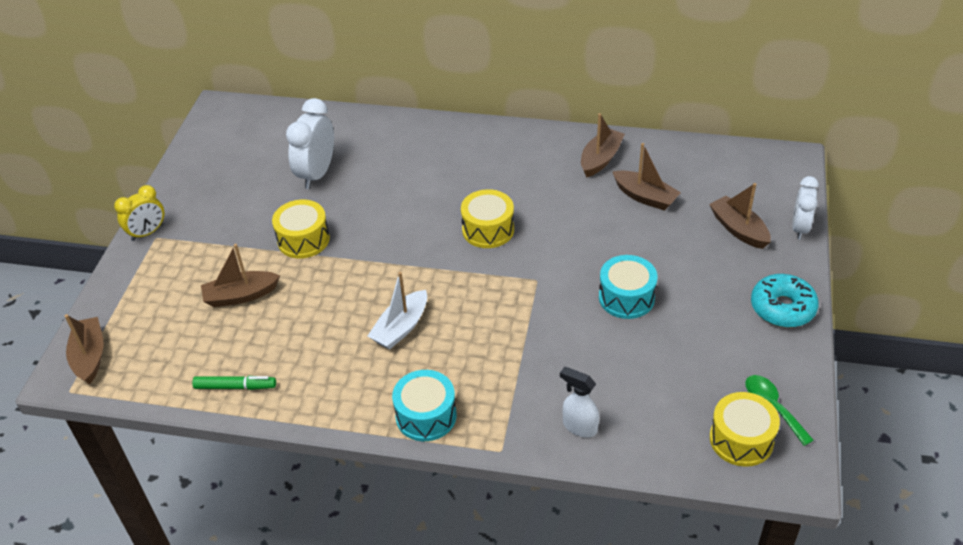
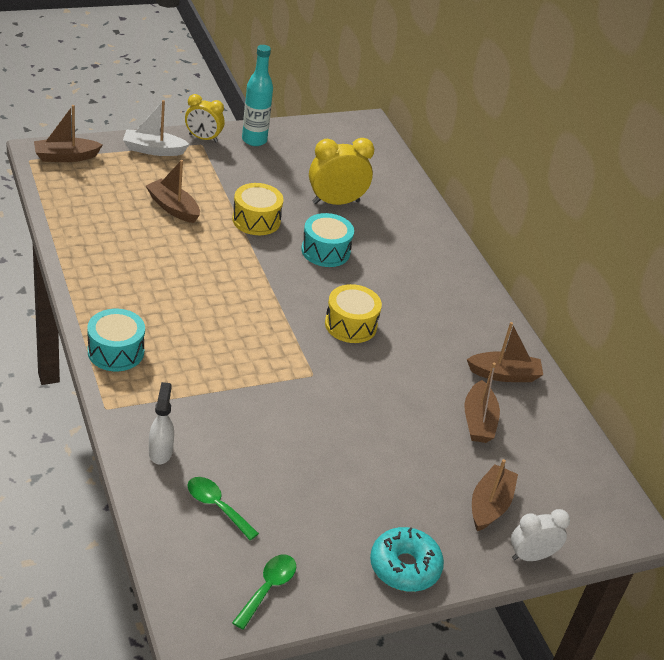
camera: 50 degrees right, 5 degrees down
brown boat [65,314,104,385] -> brown boat turned 150 degrees counterclockwise [34,105,103,162]
green marker [192,376,276,390] -> none
white clock [286,98,334,189] -> yellow clock [309,138,374,205]
white boat [368,272,427,350] -> white boat moved to [123,100,190,156]
turquoise drum [599,255,657,319] -> turquoise drum moved to [301,213,354,267]
yellow drum [710,392,780,467] -> none
none -> green spoon [187,477,259,540]
none -> turquoise bottle [242,45,273,146]

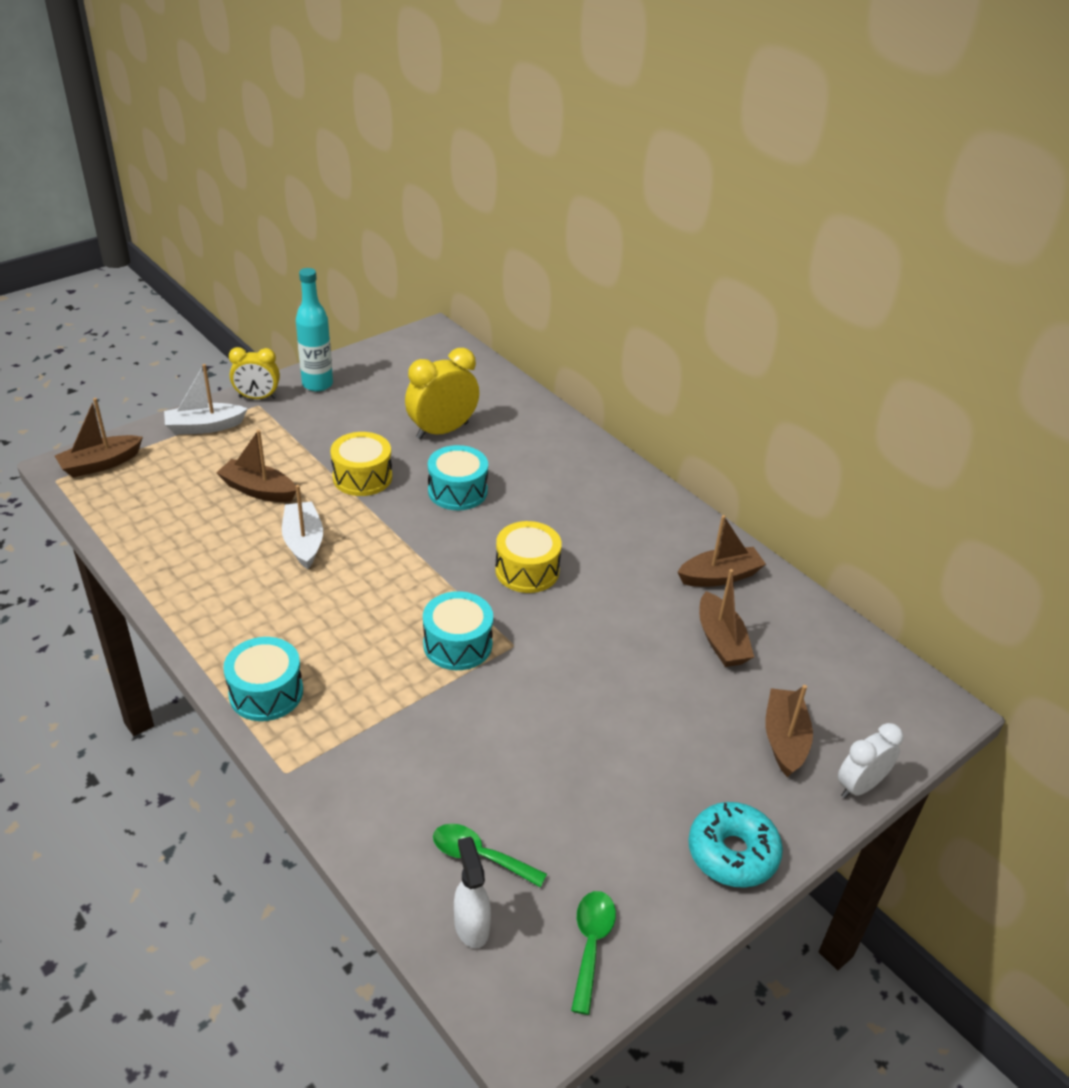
camera: 15 degrees left, 0 degrees up
white spray bottle [149,382,174,464] -> white spray bottle moved to [454,837,491,948]
none -> white boat [282,485,323,569]
none -> turquoise drum [423,591,493,670]

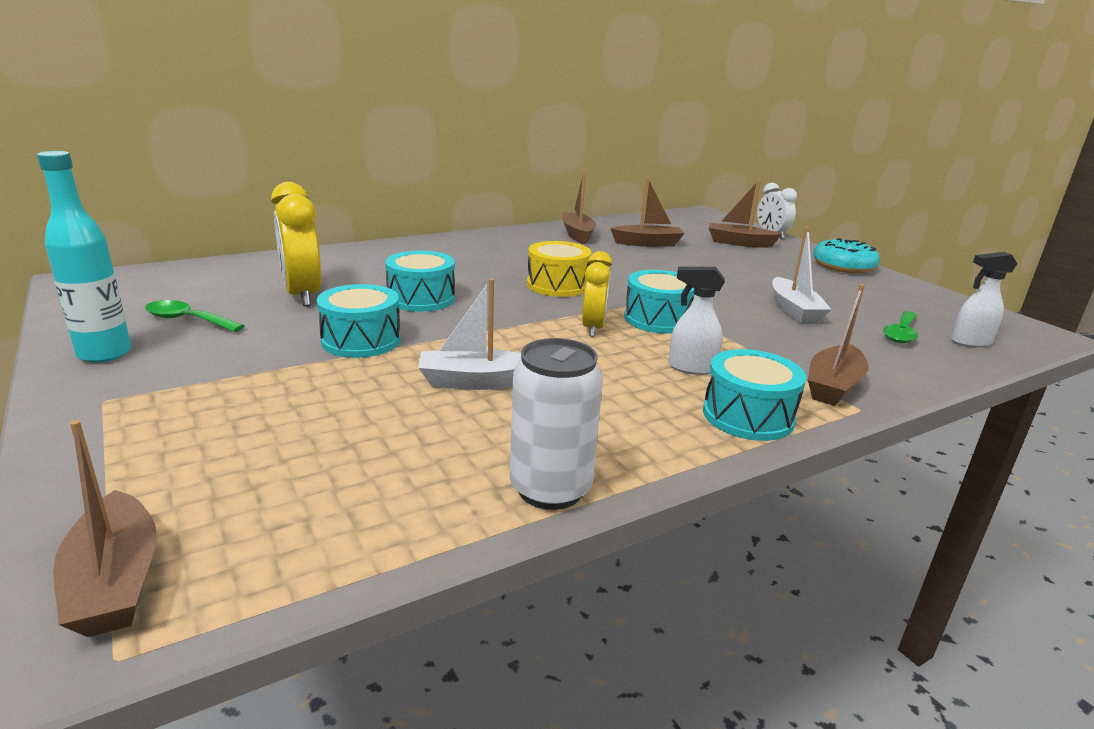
camera: 80 degrees left, 15 degrees down
white boat [164,364,248,435] -> white boat moved to [772,227,831,324]
brown boat [216,430,296,502] -> brown boat moved to [808,284,869,406]
yellow clock [229,347,280,399] -> yellow clock moved to [582,251,612,337]
yellow drum [330,432,392,496] -> turquoise drum [317,284,401,358]
green spoon [571,891,616,1015] -> green spoon moved to [145,300,244,332]
none -> white can [510,338,603,510]
none -> white spray bottle [669,267,725,375]

